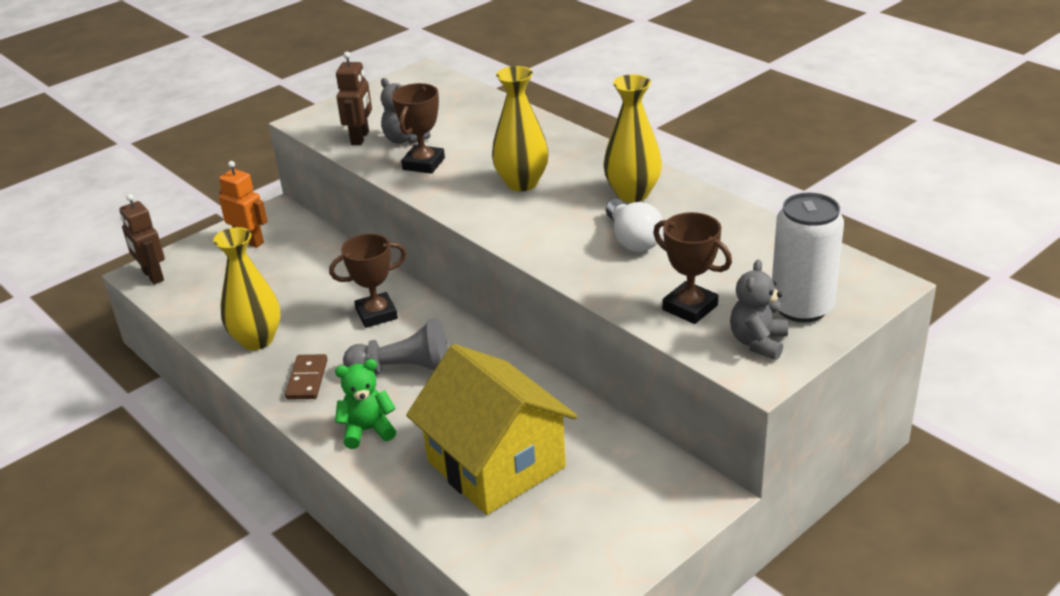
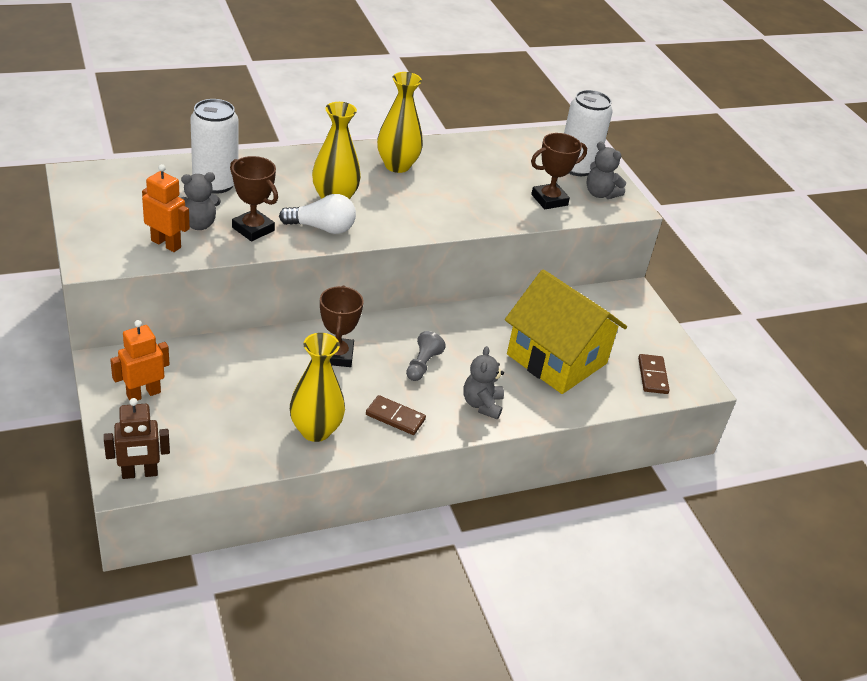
camera: 75 degrees left, 5 degrees up
green teddy bear [335,359,396,449] -> grey teddy bear [463,346,504,420]
brown robot [336,52,372,145] -> orange robot [142,164,190,252]
grey pawn [343,318,448,375] -> grey pawn [406,331,446,381], size x0.63
yellow house [406,344,577,515] -> yellow house turned 60 degrees clockwise [505,269,627,394]
white light bulb [606,199,664,252] -> white light bulb moved to [279,194,356,234]
none -> white can [190,99,238,194]
none -> brown domino [638,354,670,394]

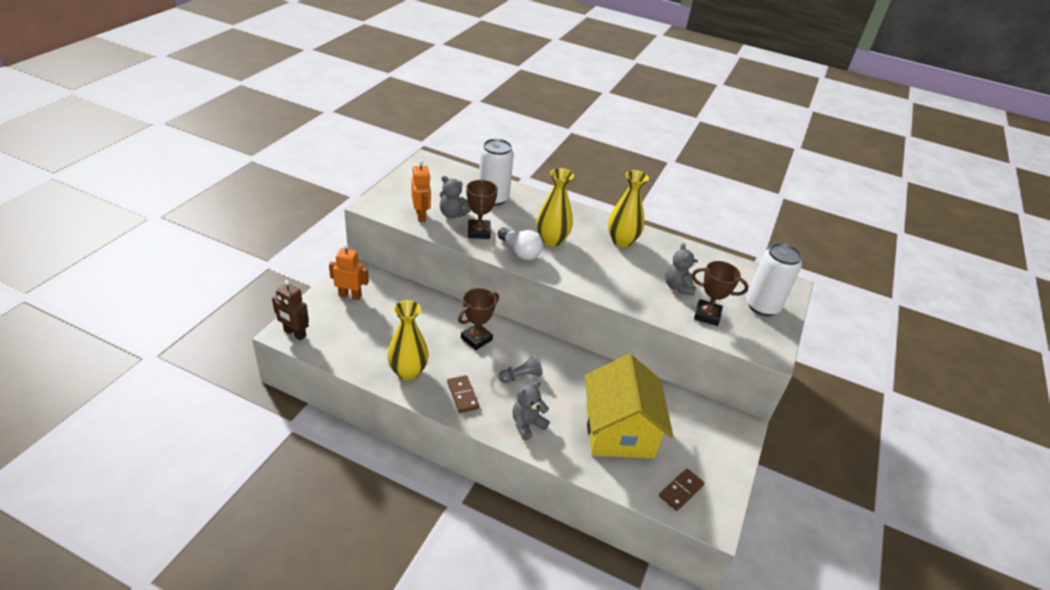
camera: 45 degrees right, 0 degrees up
grey teddy bear [586,142,626,199] -> grey teddy bear moved to [665,243,698,296]

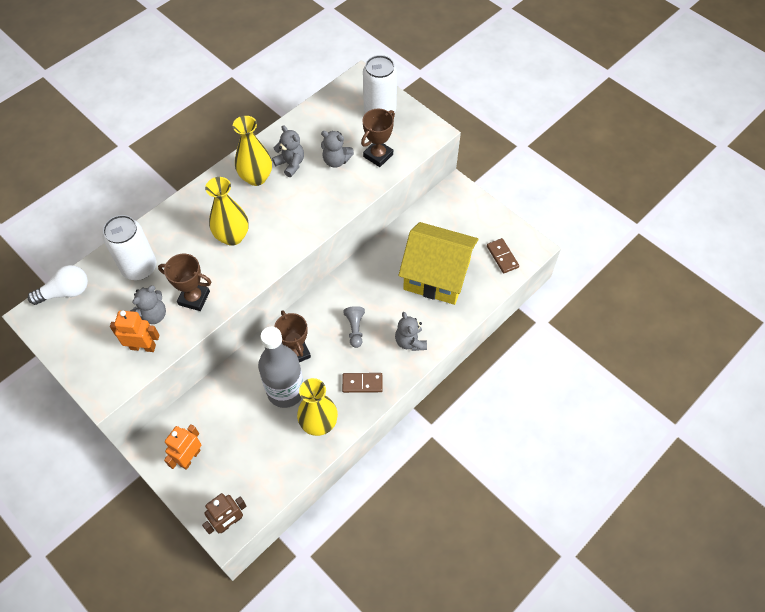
camera: 65 degrees left, 20 degrees up
white light bulb [498,227,543,260] -> white light bulb moved to [28,265,88,305]
none -> grey bottle [258,327,303,408]
none -> grey teddy bear [272,126,304,177]

